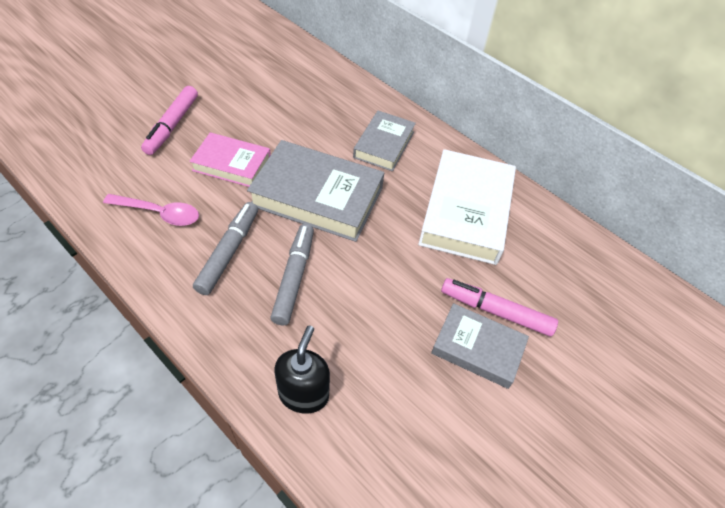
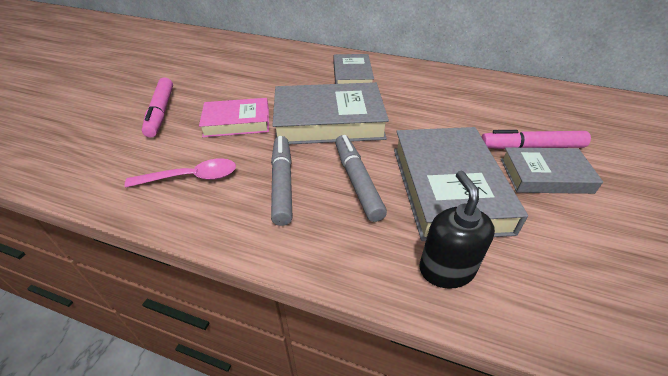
camera: 20 degrees left, 10 degrees down
white book [418,149,516,265] -> none
none -> grey book [394,127,528,241]

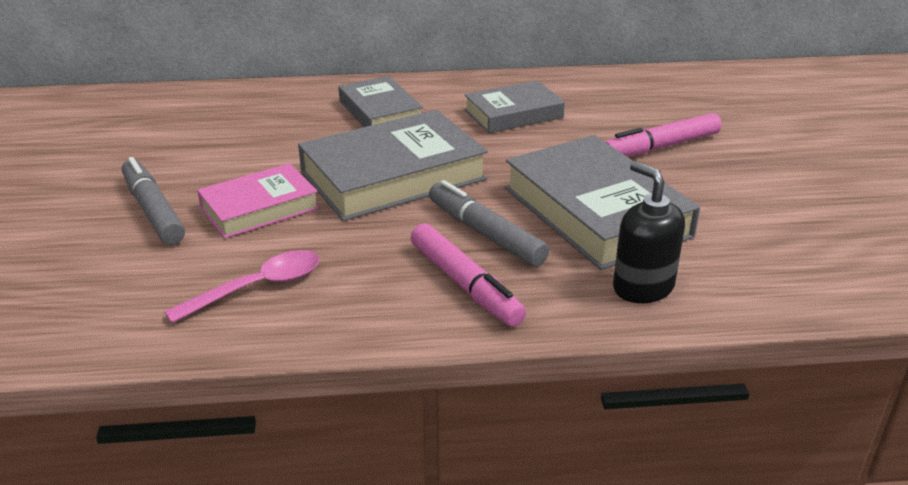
camera: 25 degrees left, 10 degrees down
pink marker [142,77,173,137] -> pink marker moved to [411,223,526,327]
grey marker [271,136,292,226] -> grey marker moved to [122,157,185,245]
grey book [501,147,603,194] -> grey book moved to [464,80,565,133]

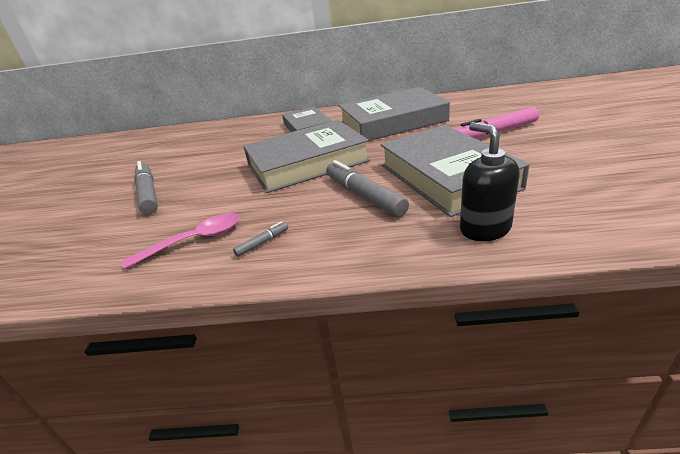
camera: 10 degrees right, 0 degrees up
pink book [197,163,319,238] -> none
pink marker [411,223,526,327] -> none
grey book [464,80,565,133] -> grey book [339,87,450,141], size x1.66
none -> grey marker [233,221,289,257]

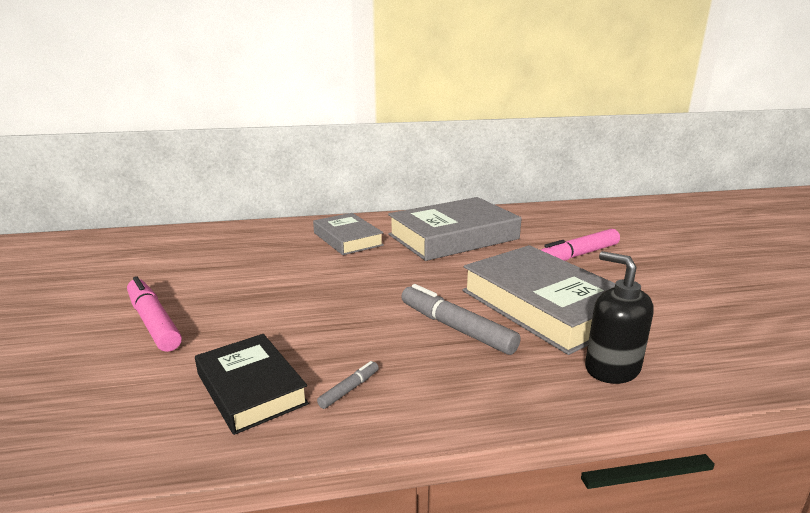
camera: 15 degrees left, 10 degrees down
pink spoon [122,213,240,269] -> black book [195,334,309,435]
grey marker [134,161,158,214] -> pink marker [127,276,182,352]
grey book [243,120,370,193] -> none

